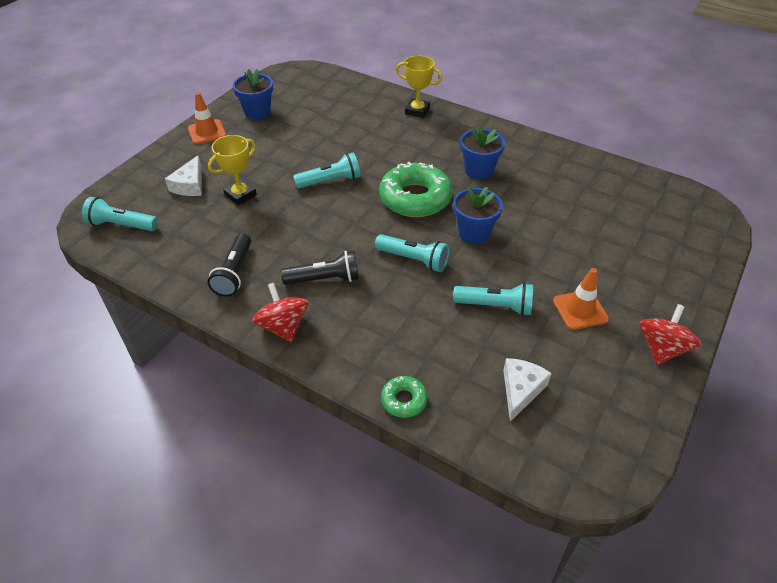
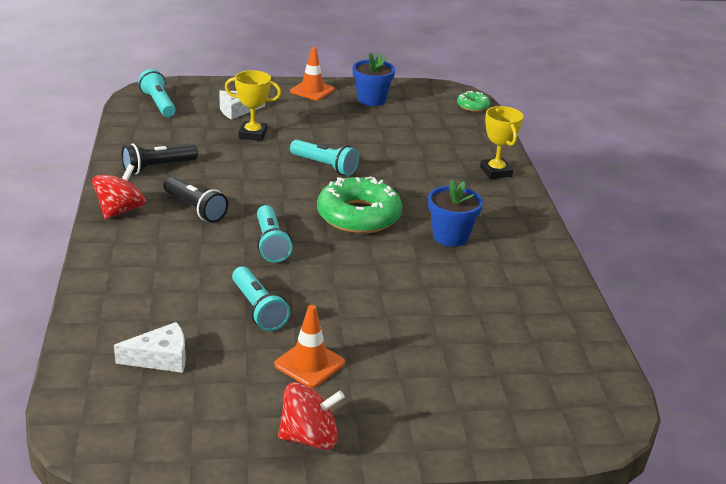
camera: 50 degrees right, 15 degrees down
green donut [381,376,428,418] -> green donut moved to [457,91,490,112]
blue flower pot [453,187,503,244] -> none

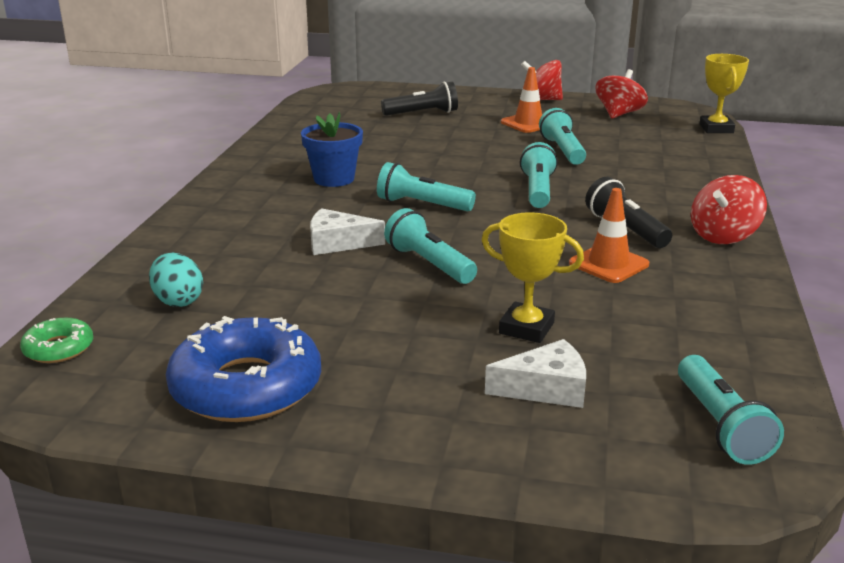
camera: 160 degrees left, 5 degrees down
white cheese [114,322,186,373] -> white cheese moved to [310,208,385,255]
black flashlight [121,143,198,174] -> black flashlight moved to [381,82,458,116]
orange traffic cone [290,47,334,100] -> orange traffic cone moved to [569,188,649,283]
green donut [317,177,402,234] -> turquoise flashlight [377,162,476,211]
blue flower pot [353,53,395,106] -> blue donut [166,316,321,422]
yellow trophy [480,106,524,179] -> yellow trophy moved to [700,54,749,133]
none -> turquoise egg [149,253,203,307]
none -> red spinning top [595,69,648,119]

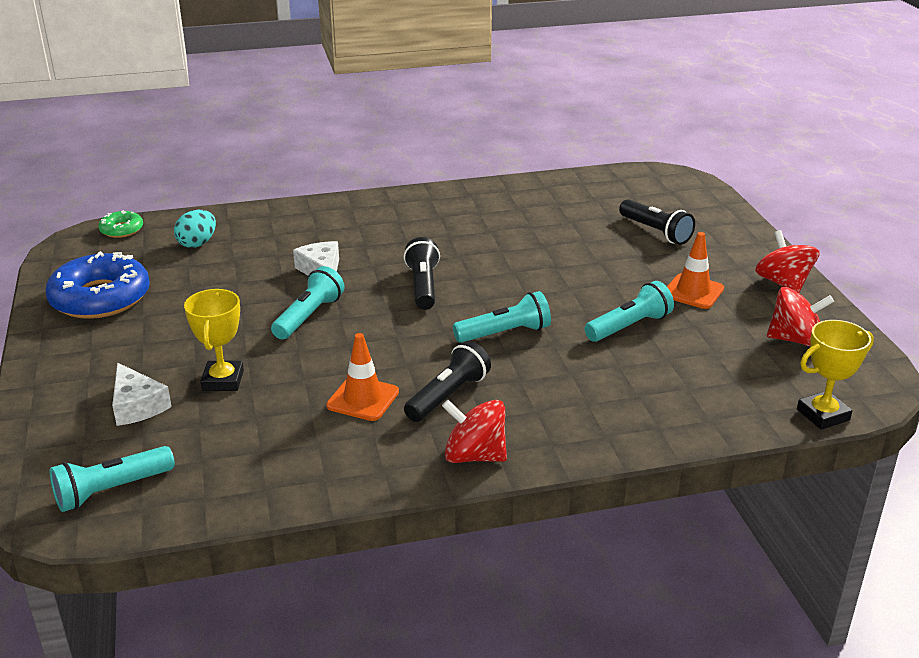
camera: 65 degrees right, 5 degrees up
blue flower pot [301,112,363,187] -> none
turquoise flashlight [377,162,476,211] -> black flashlight [404,237,440,310]

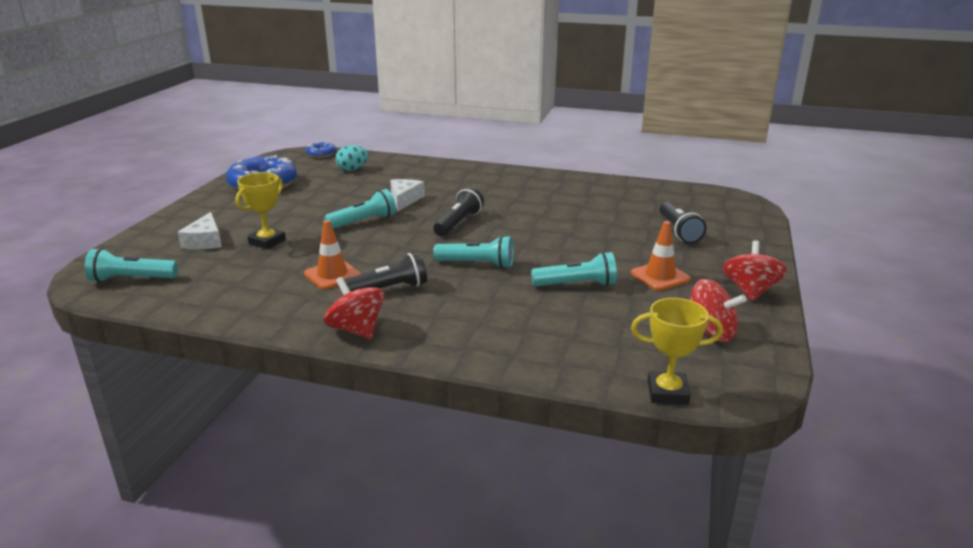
camera: 30 degrees right, 5 degrees down
green donut [98,210,143,238] -> blue donut [306,142,336,158]

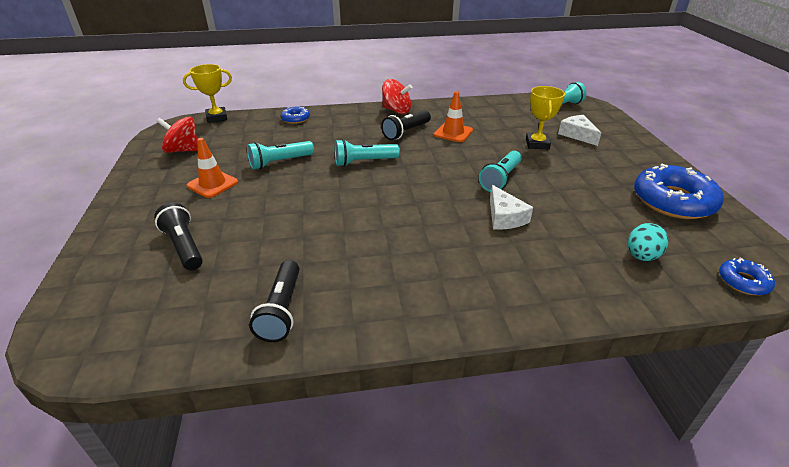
camera: 155 degrees right, 10 degrees up
black flashlight [433,187,484,236] -> black flashlight moved to [249,260,300,342]
red spinning top [723,240,787,301] -> none
none -> blue donut [281,107,310,124]

